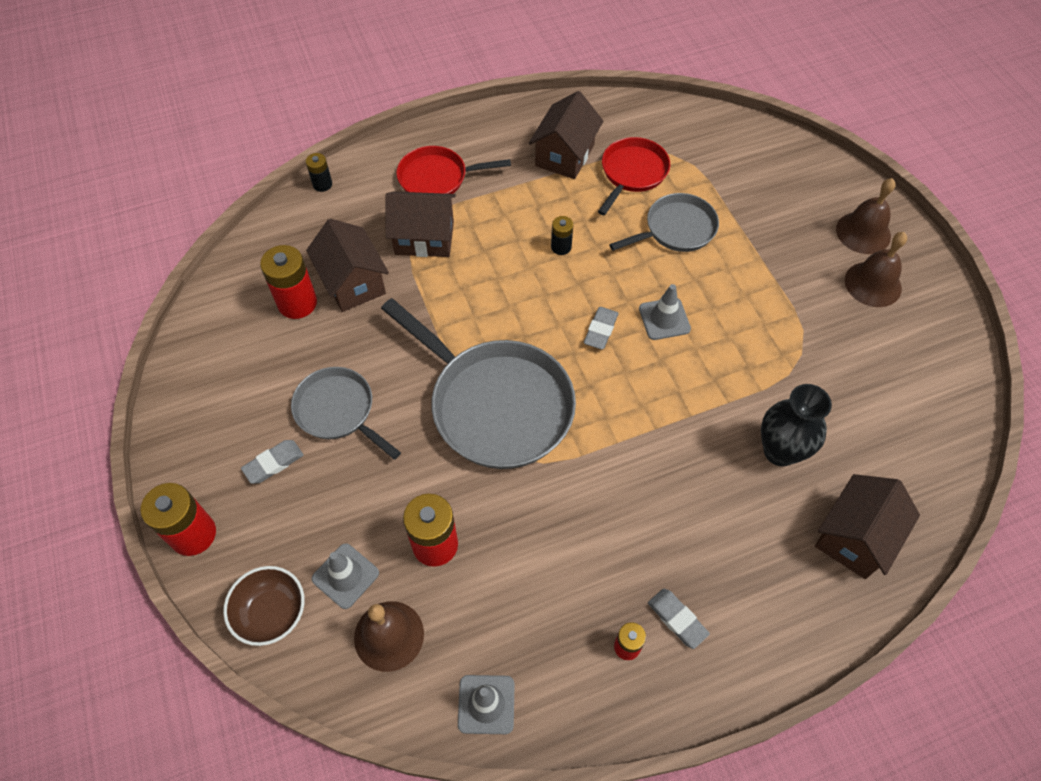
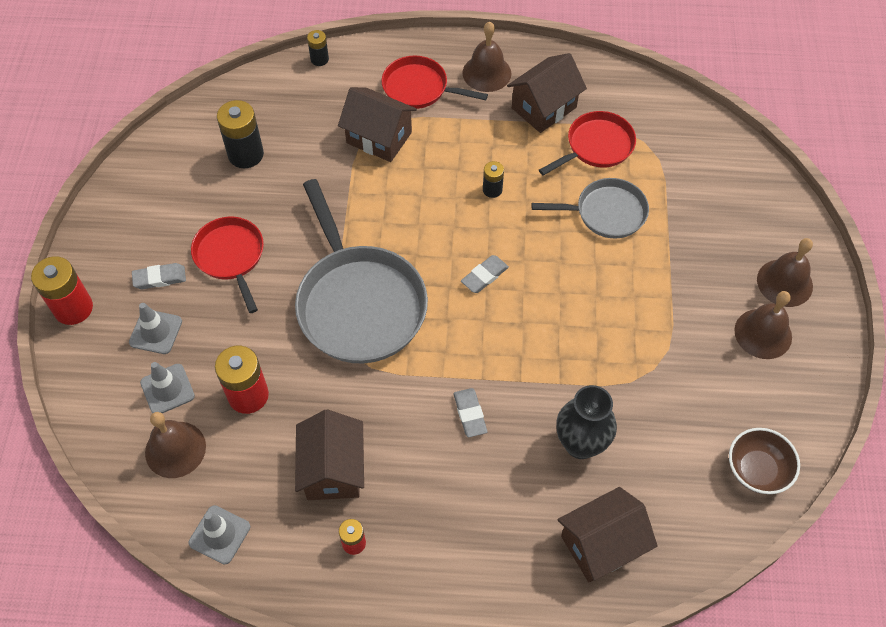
camera: 25 degrees right, 0 degrees up
brown bowl [223,566,305,646] -> brown bowl moved to [729,428,800,494]
red battery [260,245,317,319] -> black battery [217,100,264,168]
grey pan [291,367,401,460] -> red pan [191,217,264,313]
brown house [306,219,389,312] -> brown house moved to [295,410,364,500]
grey traffic cone [639,284,691,340] -> grey traffic cone moved to [129,303,182,354]
grey eraser [648,589,710,649] -> grey eraser moved to [453,388,487,437]
none -> brown bell [462,22,511,92]

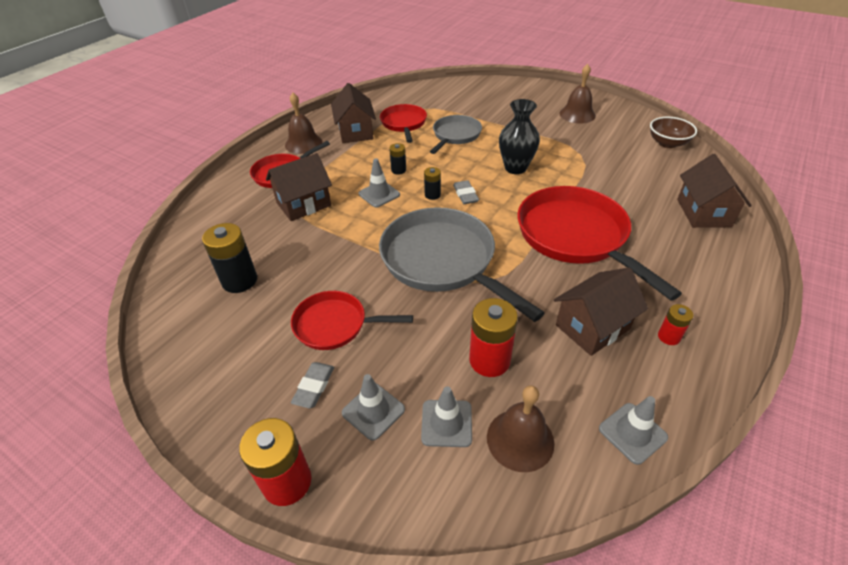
camera: 60 degrees left, 15 degrees down
grey pan [295,179,428,363] -> grey pan turned 135 degrees counterclockwise [379,207,545,322]
brown house [295,410,364,500] -> brown house turned 60 degrees counterclockwise [554,267,648,356]
black battery [307,30,329,66] -> black battery moved to [424,167,441,200]
grey eraser [453,388,487,437] -> red pan [518,186,682,301]
black vase [556,385,617,459] -> black vase moved to [499,99,540,174]
brown bell [757,238,813,307] -> none
none -> grey traffic cone [358,158,400,208]

